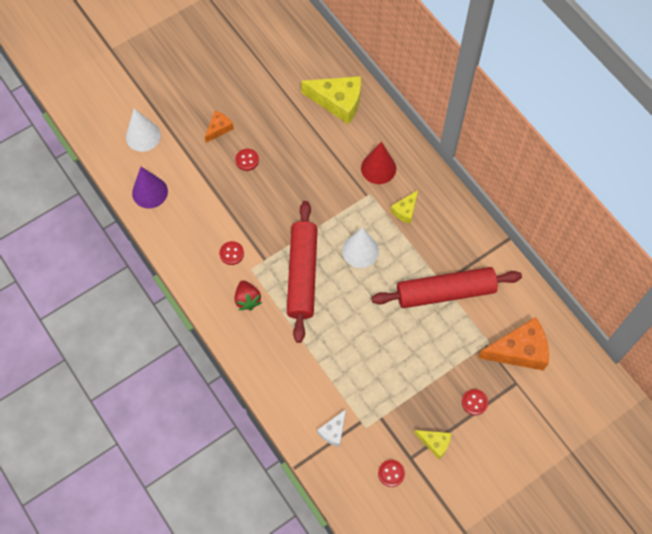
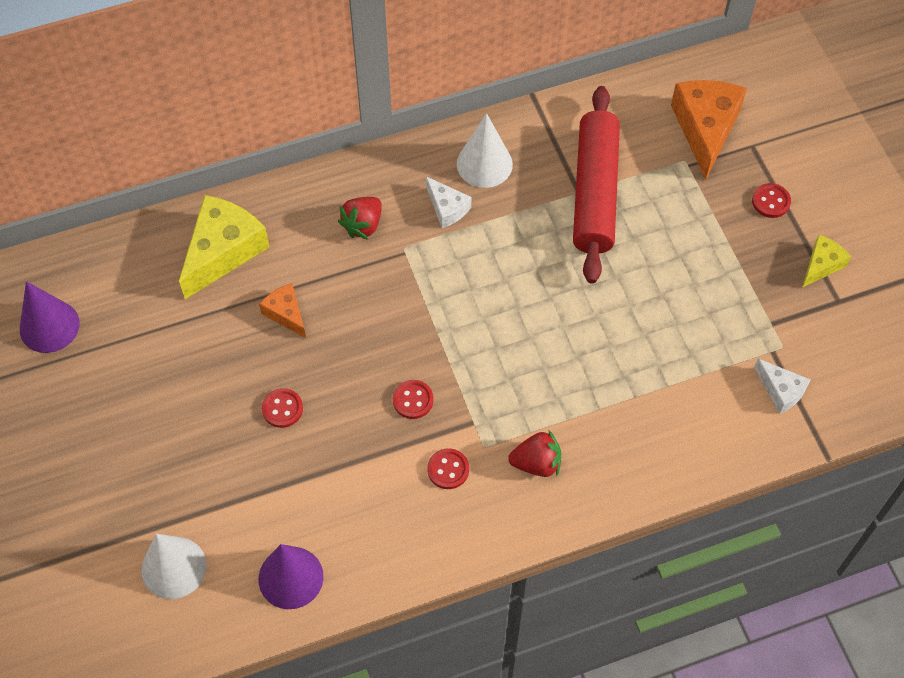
camera: 75 degrees left, 5 degrees down
orange cheese [205,111,234,143] -> orange cheese moved to [259,283,306,338]
red rolling pin [287,201,318,343] -> none
white cone [342,228,379,268] -> white cone moved to [457,113,513,188]
red cone [361,142,396,184] -> red strawberry [338,197,382,240]
red button [378,460,405,487] -> red button moved to [393,380,434,419]
yellow cheese [390,190,418,224] -> white cheese [426,176,471,228]
none -> purple cone [20,281,80,353]

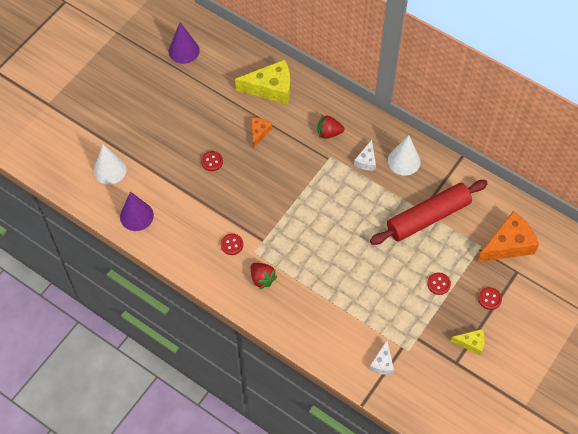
camera: 55 degrees right, 0 degrees up
red button [393,380,434,419] -> red button moved to [427,273,451,295]

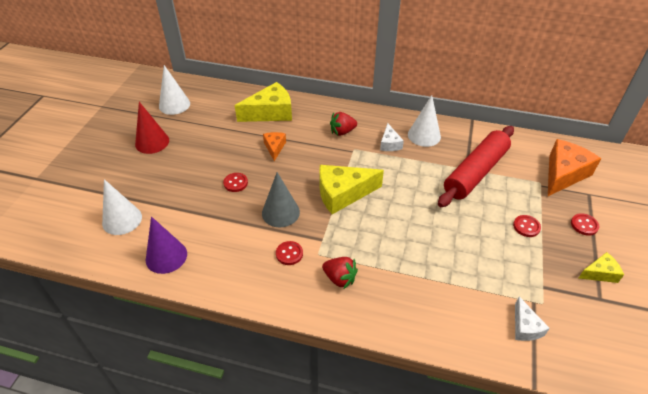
camera: 20 degrees left, 15 degrees down
purple cone [169,22,200,64] -> white cone [159,65,190,115]
none -> red cone [135,102,169,154]
none -> grey cone [262,172,300,227]
none -> yellow cheese [319,165,384,214]

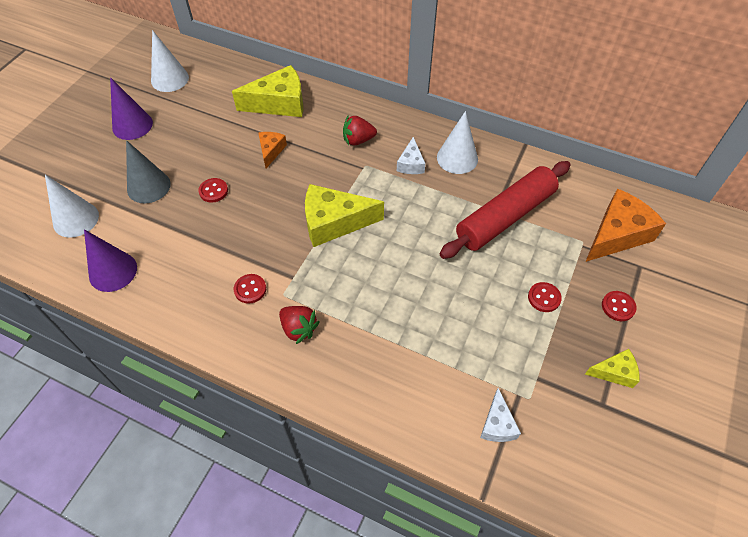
camera: 10 degrees right, 10 degrees up
red cone [135,102,169,154] -> purple cone [110,77,153,140]
grey cone [262,172,300,227] -> grey cone moved to [126,140,171,203]

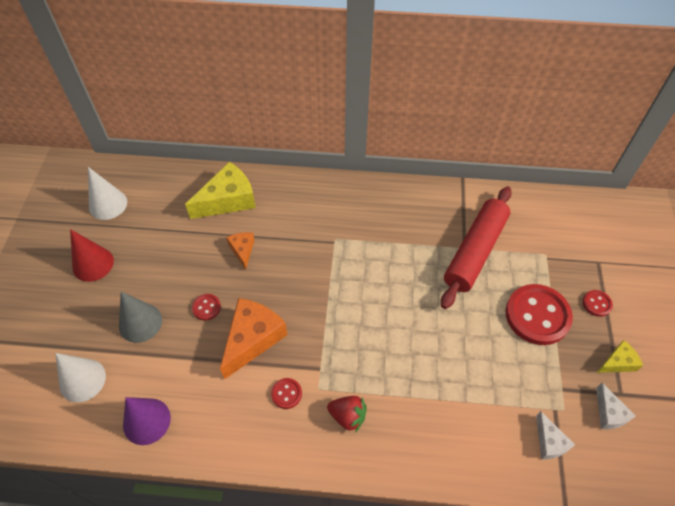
camera: 20 degrees left, 0 degrees up
purple cone [110,77,153,140] -> red cone [70,229,114,282]
yellow cheese [305,184,384,247] -> none
red strawberry [343,116,377,145] -> none
white cheese [397,137,426,174] -> white cheese moved to [596,383,636,429]
white cone [437,111,478,174] -> none
red button [528,282,562,312] -> red button [505,284,573,345], size x2.24
orange cheese [585,188,666,262] -> orange cheese moved to [220,298,287,379]

